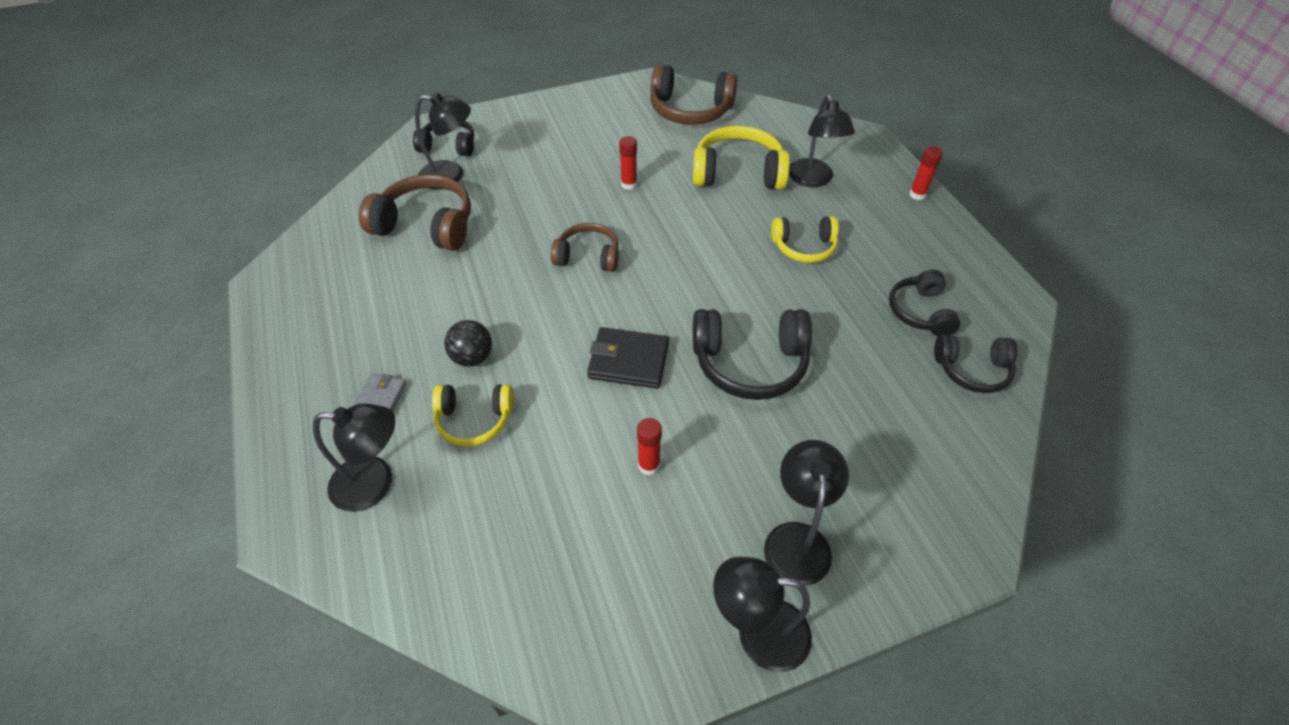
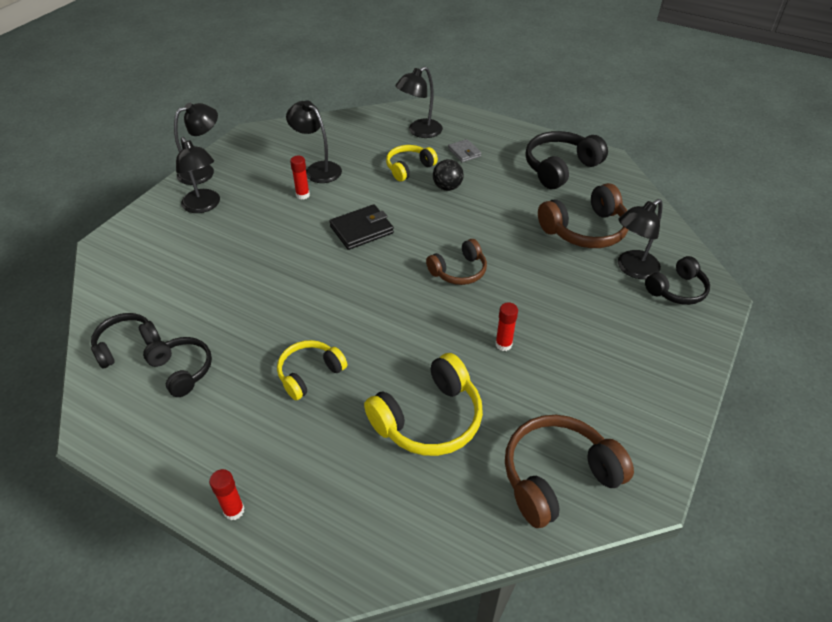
camera: 140 degrees right, 5 degrees down
black headphones [693,309,812,400] -> black headphones moved to [525,131,608,189]
black lamp [789,95,855,187] -> black lamp moved to [286,100,342,183]

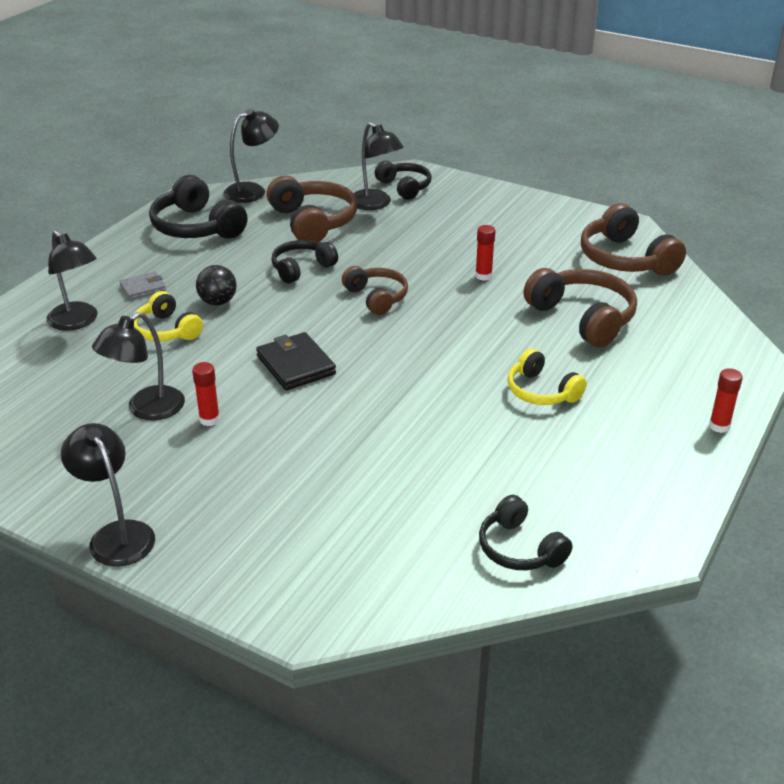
camera: 90 degrees left, 10 degrees down
black headphones [143,337,212,397] -> black headphones moved to [272,240,338,283]
black lamp [176,137,220,213] -> black lamp moved to [223,109,279,203]
yellow headphones [364,353,483,456] -> brown headphones [523,268,637,347]

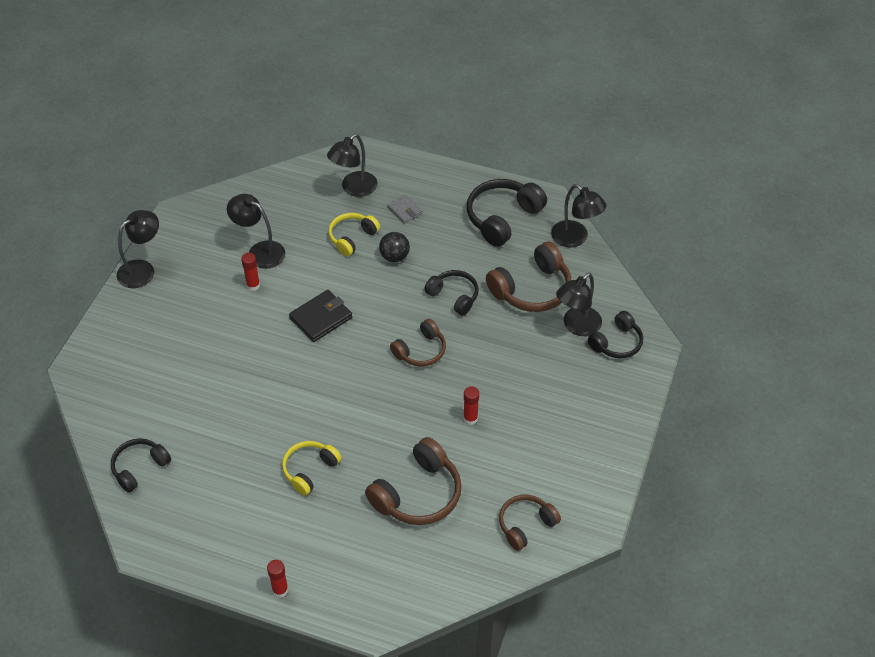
camera: 80 degrees right, 15 degrees up
brown headphones [581,203,686,276] -> brown headphones [499,495,561,551], size x0.63

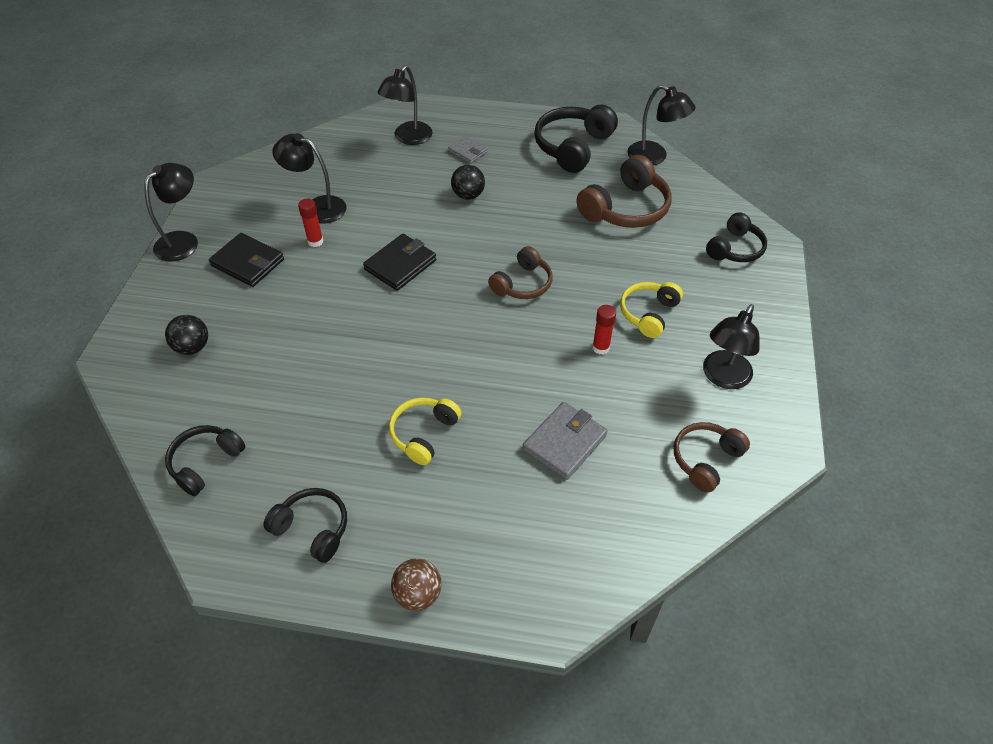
camera: 10 degrees left, 0 degrees up
red glue stick [267,560,288,598] -> brown ball [391,558,442,611]
yellow headphones [328,213,380,256] -> yellow headphones moved to [620,282,683,338]
brown headphones [365,437,462,525] -> grey wallet [523,402,607,480]
black headphones [424,270,479,315] -> black headphones moved to [263,488,347,563]
black lamp [556,273,602,336] -> black lamp moved to [703,304,760,389]
none -> black ball [165,315,208,355]
none -> black wallet [209,233,284,287]

